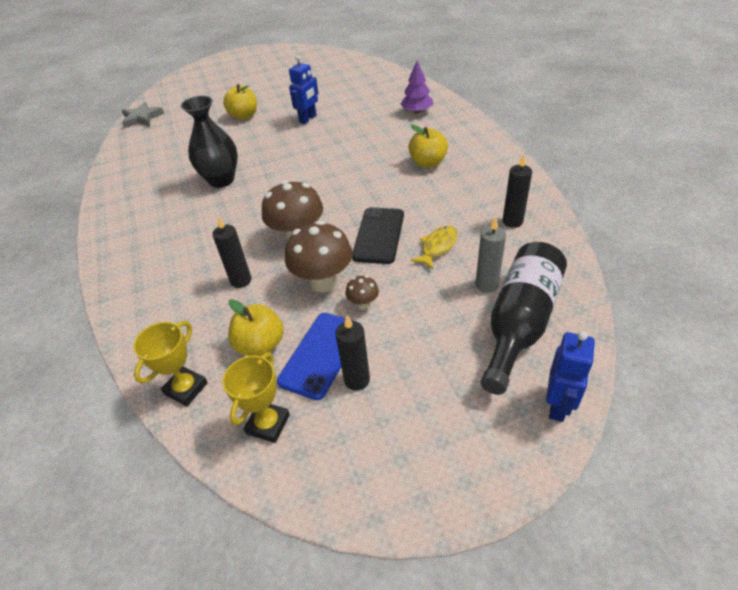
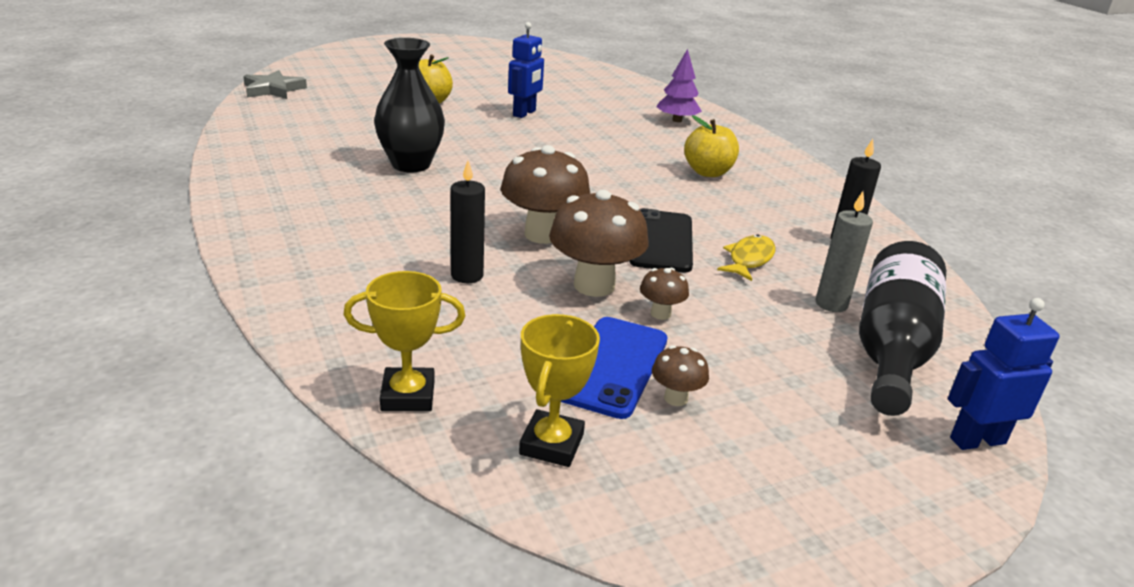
camera: 10 degrees left, 15 degrees down
yellow trophy [133,321,208,406] -> yellow trophy turned 60 degrees clockwise [343,271,465,411]
yellow apple [228,299,284,356] -> none
black candle [335,315,370,391] -> brown mushroom [652,345,709,406]
blue robot [546,331,595,422] -> blue robot turned 120 degrees counterclockwise [948,298,1060,450]

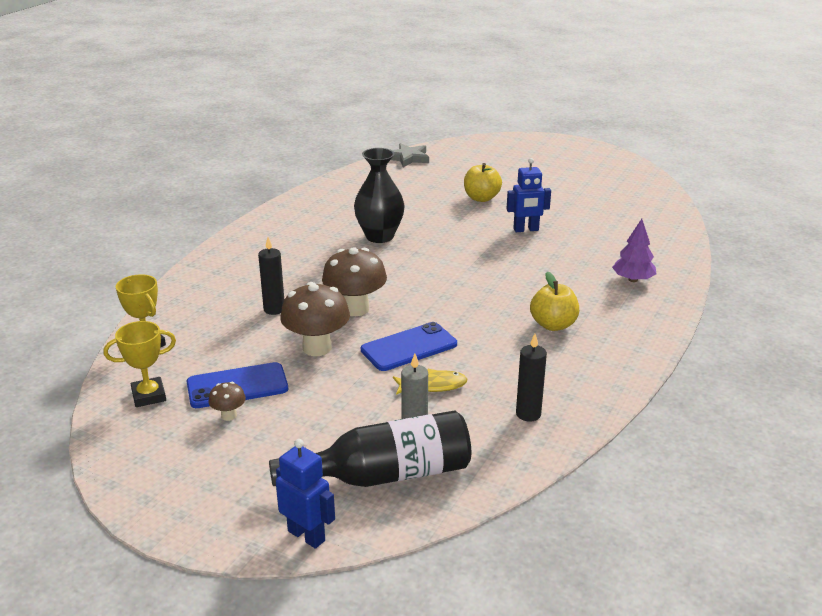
camera: 55 degrees right, 0 degrees up
black phone [629,208,693,272] -> blue phone [361,322,457,371]
brown mushroom [640,268,689,320] -> none

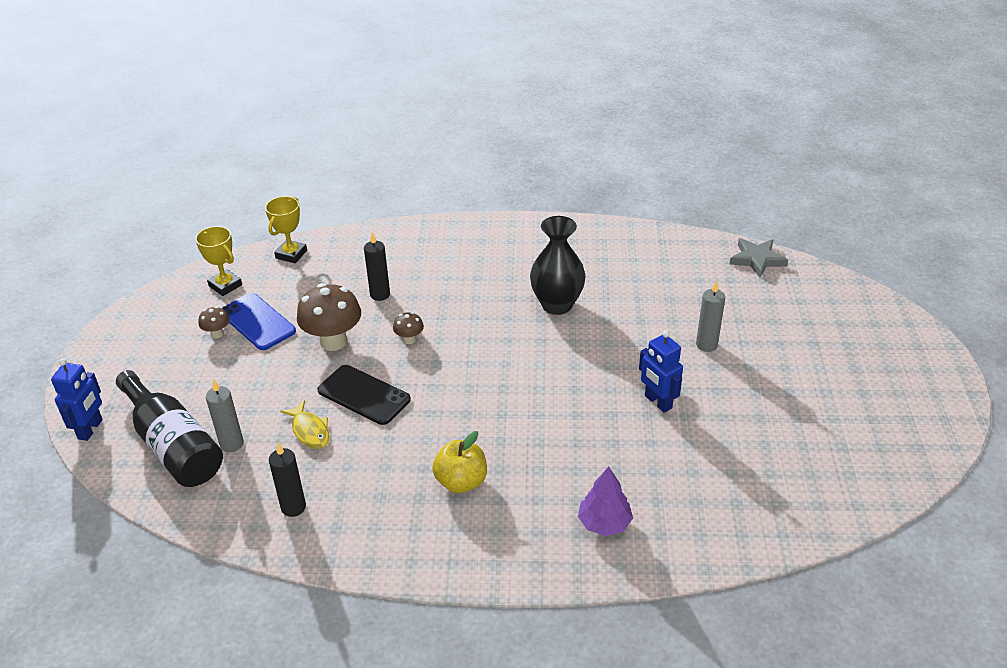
camera: 65 degrees right, 10 degrees up
brown mushroom [322,247,387,316] -> brown mushroom [393,312,424,344], size x0.48
blue phone [361,322,457,371] -> black phone [317,365,411,425]
yellow apple [464,163,502,202] -> grey candle [696,280,725,352]

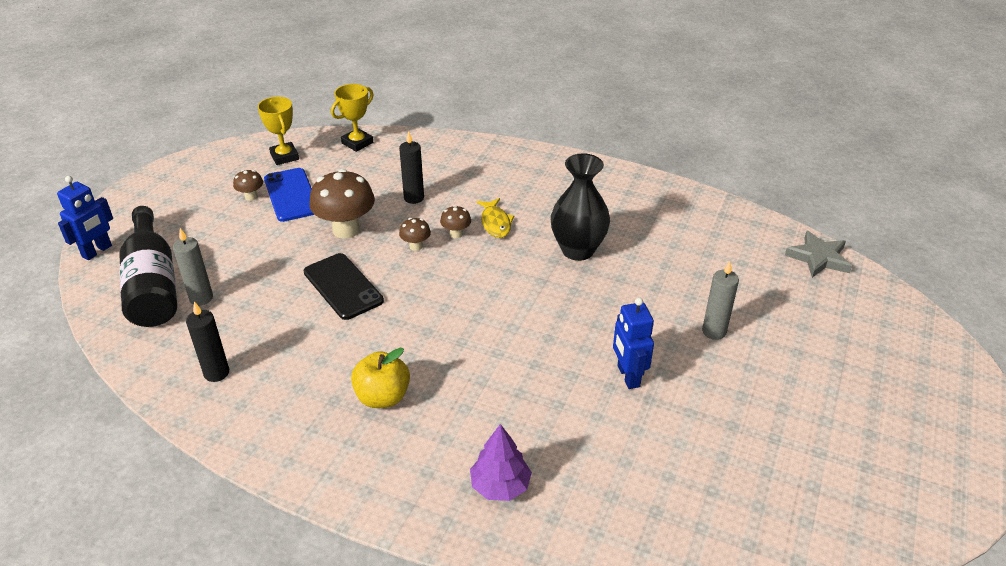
camera: 20 degrees right, 0 degrees up
yellow fish [280,400,329,449] -> yellow fish moved to [476,198,514,238]
none -> brown mushroom [440,205,471,239]

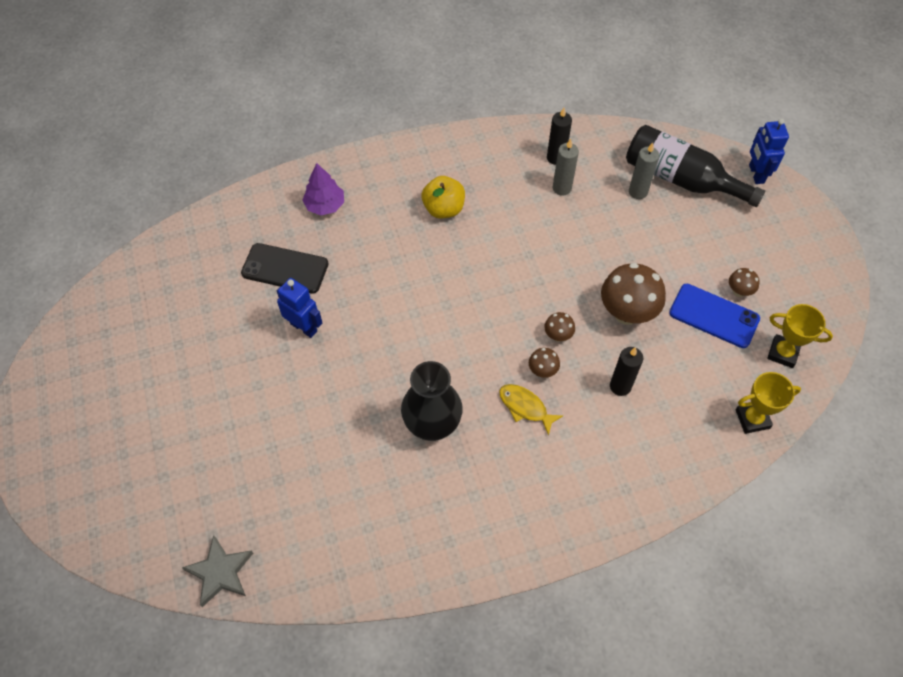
camera: 140 degrees right, 20 degrees up
black phone [304,253,384,320] -> black phone moved to [241,243,329,293]
yellow trophy [331,84,374,152] -> yellow trophy turned 75 degrees clockwise [736,372,801,434]
grey candle [702,261,739,340] -> grey candle moved to [553,139,579,196]

